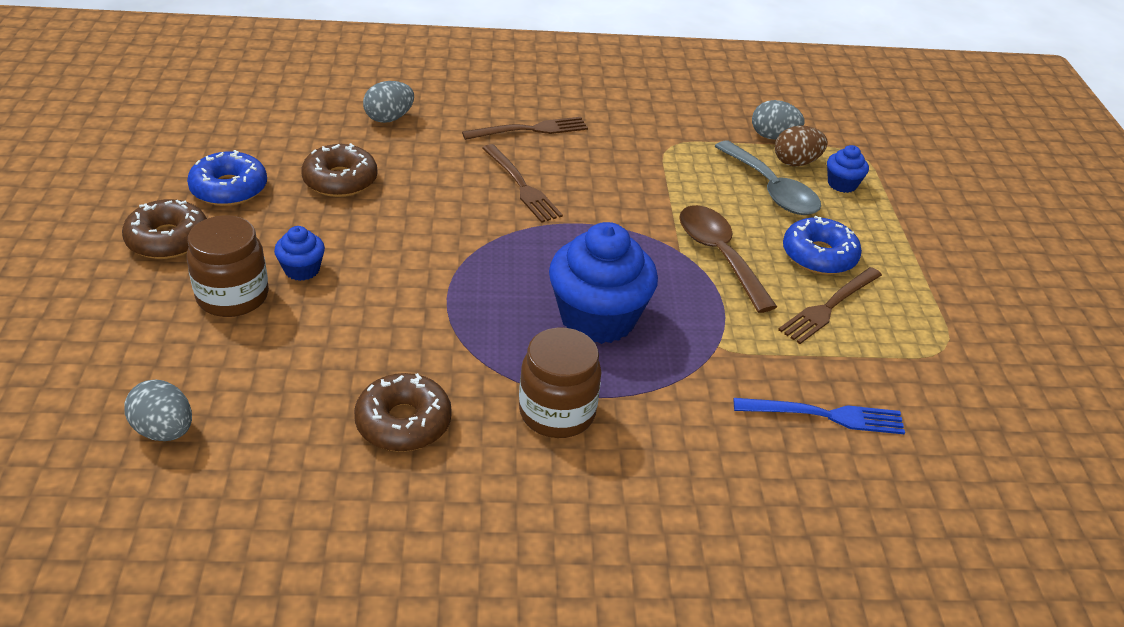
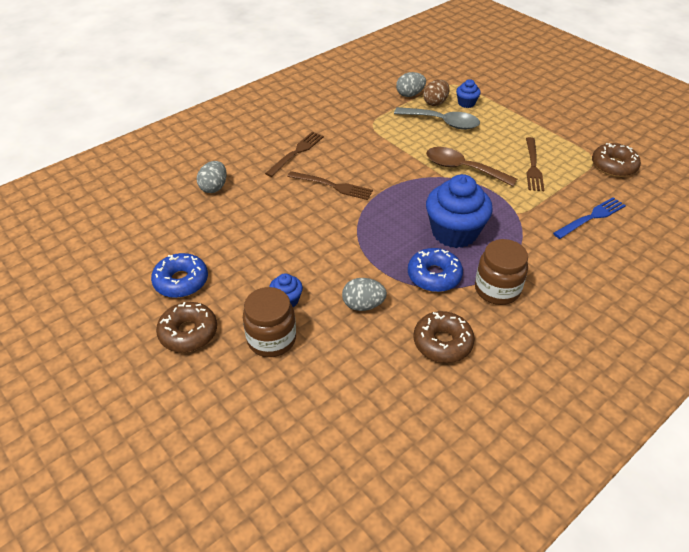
camera: 35 degrees left, 5 degrees up
grey egg [124,380,192,441] -> grey egg moved to [342,278,387,311]
brown donut [301,143,378,197] -> brown donut moved to [592,143,641,177]
blue donut [783,216,862,275] -> blue donut moved to [408,248,463,292]

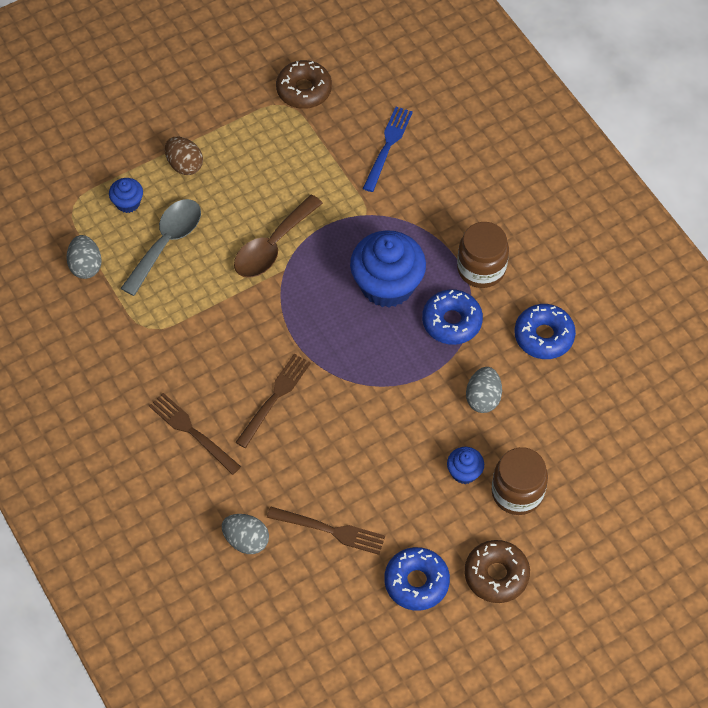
camera: 80 degrees left, 15 degrees up
brown donut [414,311,475,363] -> blue donut [514,304,576,359]
brown egg [423,79,450,106] -> brown egg moved to [165,137,203,175]
brown fork [526,137,544,191] -> brown fork moved to [267,507,385,555]
blue fork [553,197,626,239] -> blue fork turned 45 degrees clockwise [363,107,413,192]

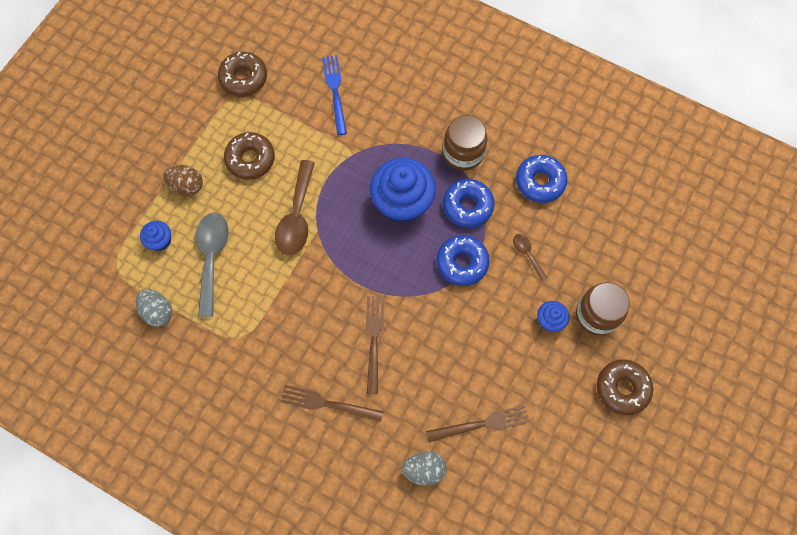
camera: 30 degrees left, 10 degrees up
blue donut [384,547,450,611] -> blue donut moved to [437,235,490,286]
grey egg [466,367,502,413] -> brown spoon [513,234,547,281]
none -> brown donut [224,132,275,180]

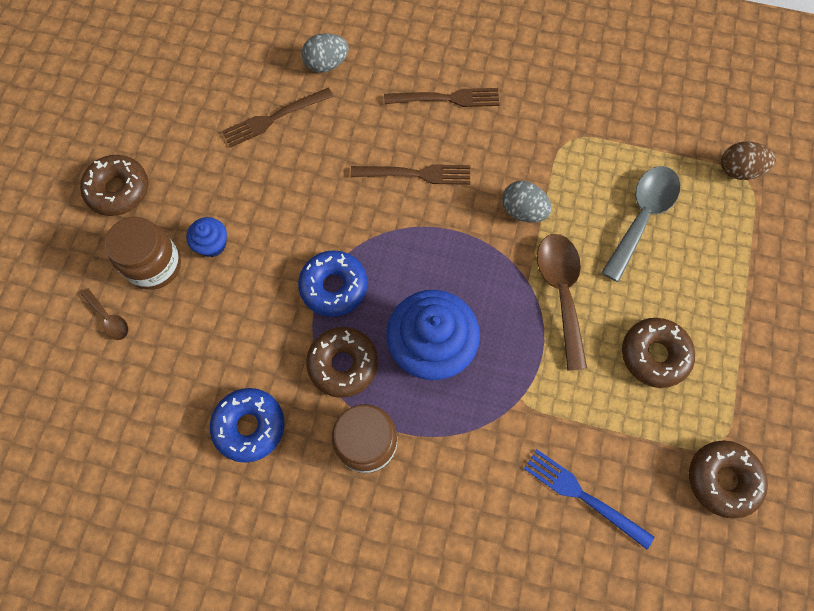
camera: 165 degrees right, 0 degrees up
grey egg [136,289,172,327] -> grey egg moved to [502,181,552,222]
blue cupcake [140,221,171,251] -> none
brown egg [163,165,203,196] -> brown egg moved to [721,142,776,180]
grey spoon [196,213,229,317] -> grey spoon turned 135 degrees counterclockwise [601,166,680,282]
blue fork [322,55,347,135] -> blue fork turned 150 degrees clockwise [524,449,654,549]
brown fork [366,296,384,394] -> brown fork turned 75 degrees counterclockwise [351,164,470,185]
blue donut [443,179,495,228] -> brown donut [306,327,378,398]
brown spoon [513,234,547,281] -> brown spoon moved to [81,288,129,340]

